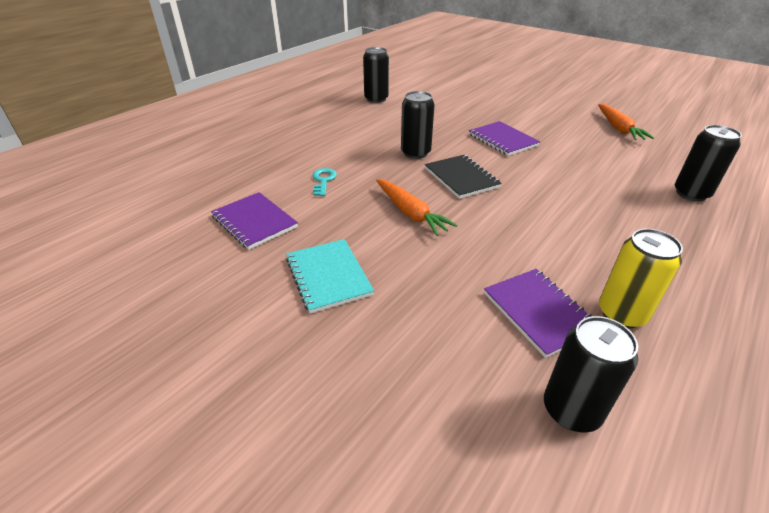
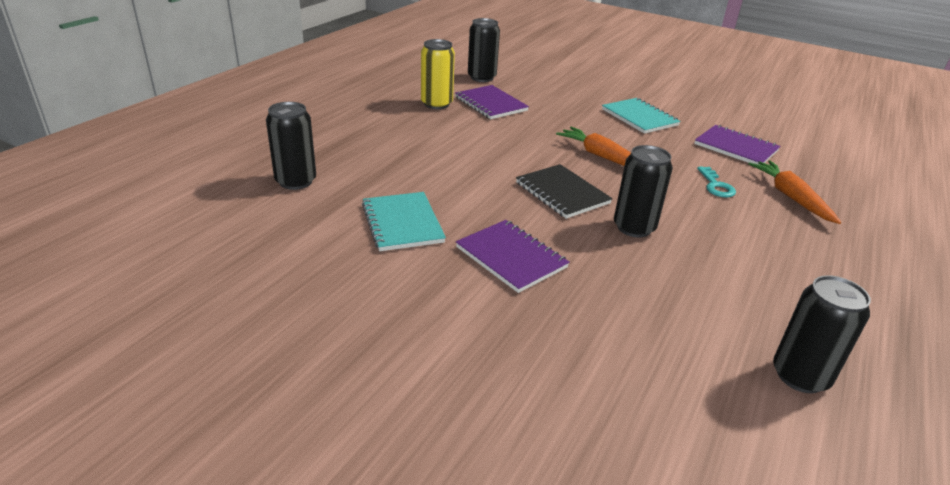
camera: 170 degrees right, 5 degrees down
orange carrot [598,104,654,140] -> orange carrot moved to [748,160,841,224]
none -> turquoise notebook [362,192,446,251]

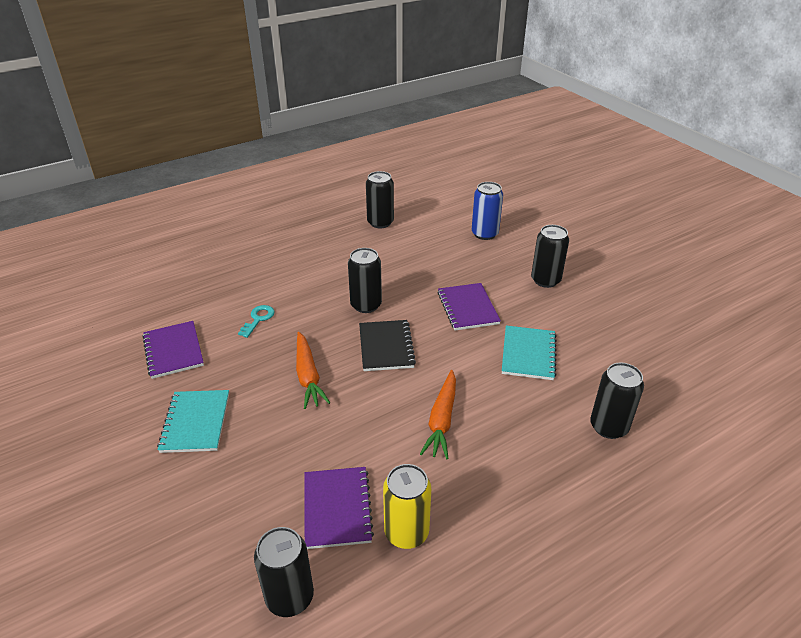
camera: 150 degrees left, 5 degrees up
orange carrot [748,160,841,224] -> orange carrot moved to [420,370,456,459]
none -> blue can [472,182,503,240]
none -> black can [531,225,569,288]

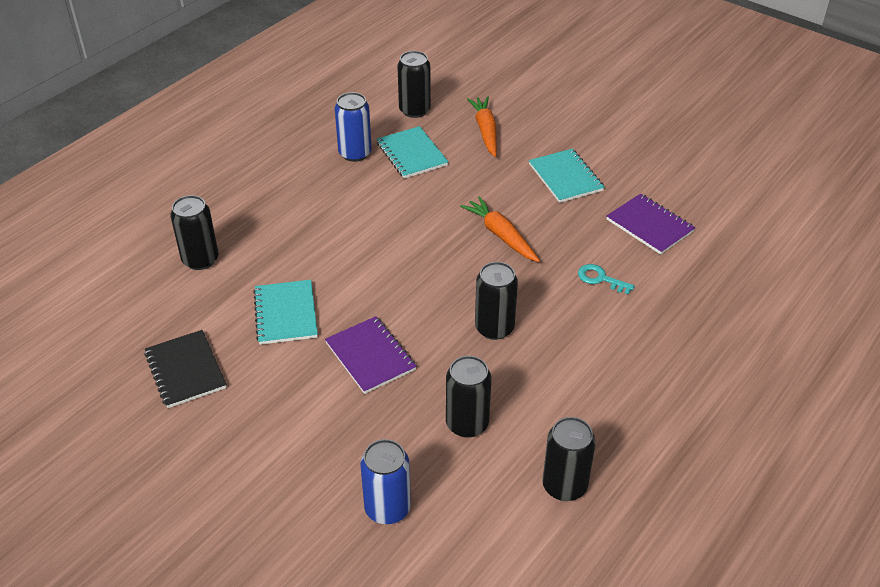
camera: 160 degrees right, 5 degrees up
turquoise key [238,305,275,338] -> turquoise key turned 120 degrees clockwise [578,264,635,294]
purple notebook [305,467,374,549] -> turquoise notebook [377,126,449,179]
black notebook [359,320,416,371] -> black notebook moved to [144,330,227,408]
yellow can [383,464,431,549] -> blue can [335,92,372,162]
orange carrot [420,370,456,459] -> orange carrot moved to [467,96,497,157]
black can [531,225,569,288] -> black can moved to [446,356,491,438]

